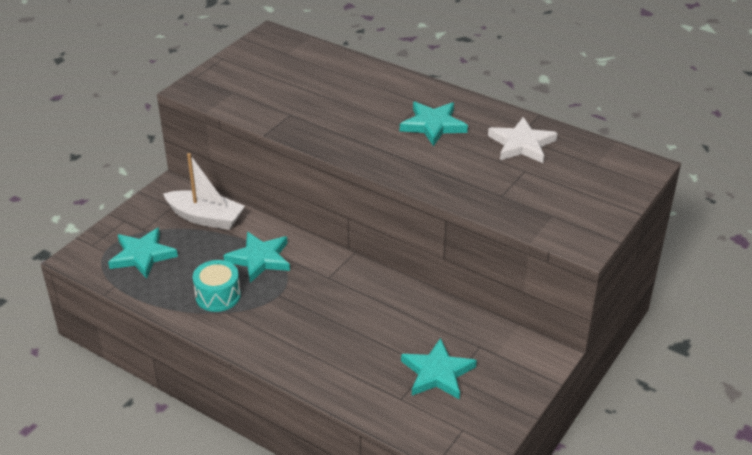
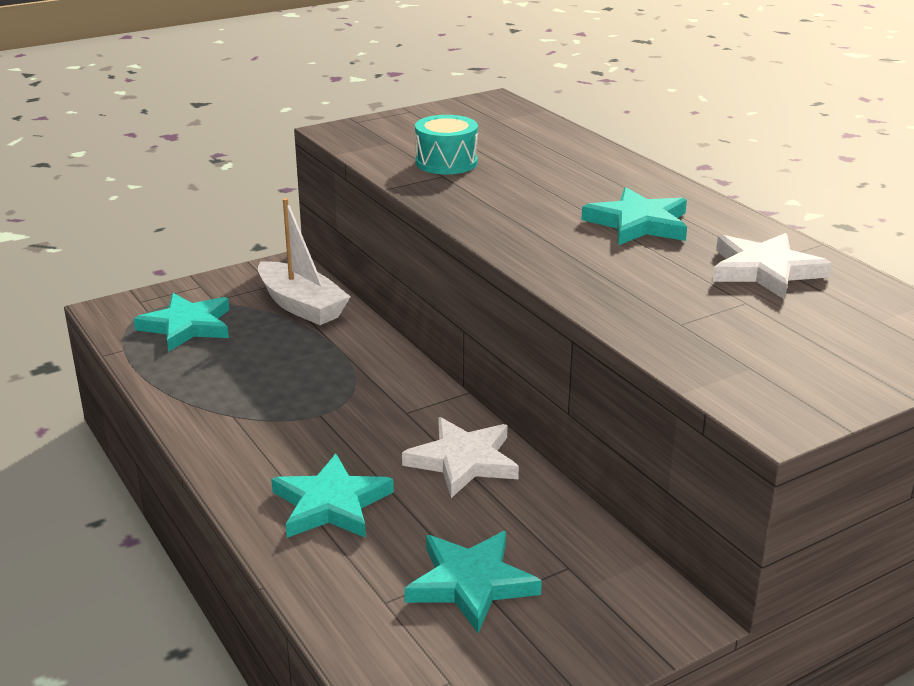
camera: 25 degrees right, 10 degrees down
turquoise drum [193,260,241,312] -> turquoise drum moved to [415,115,478,174]
turquoise star [223,232,290,283] -> turquoise star moved to [271,453,394,538]
none -> white star [402,417,519,498]

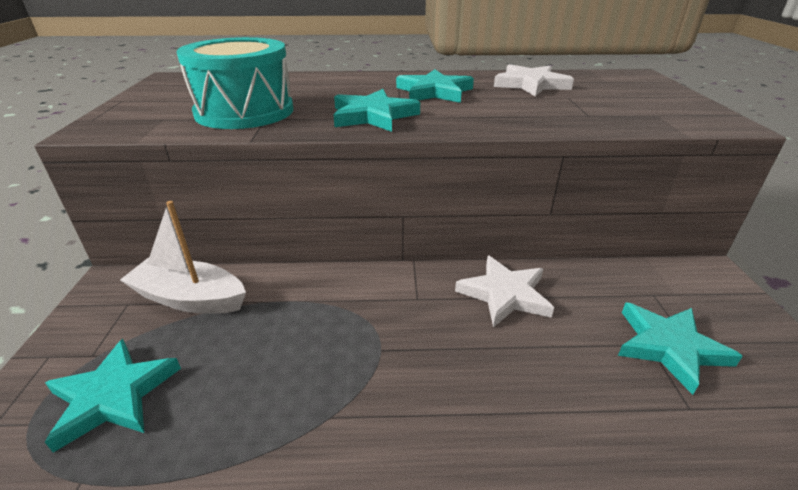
camera: 60 degrees left, 5 degrees up
white boat [258,198,351,325] -> white boat turned 150 degrees counterclockwise [120,201,246,314]
turquoise star [271,453,394,538] -> turquoise star moved to [333,89,420,132]
turquoise drum [415,115,478,174] -> turquoise drum [177,37,294,129], size x1.70

